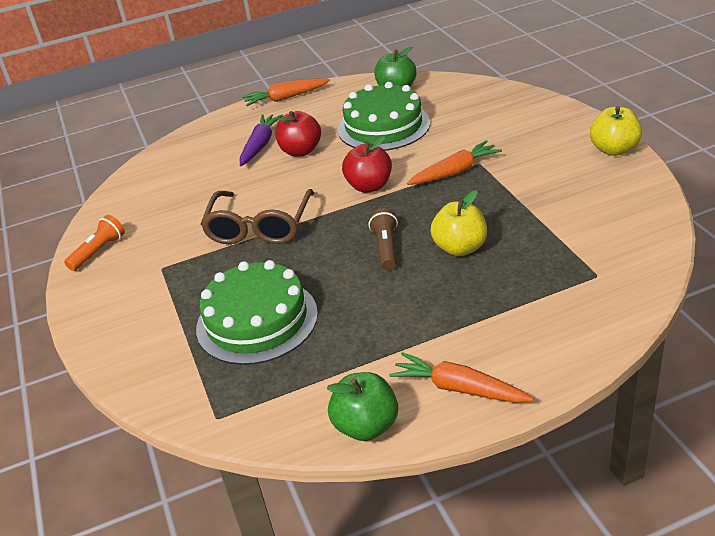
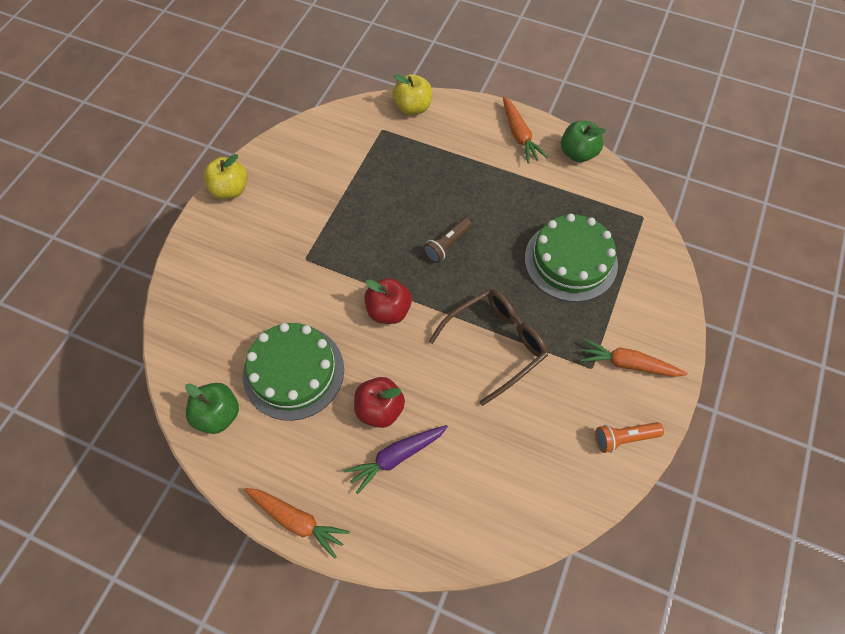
camera: 140 degrees left, 25 degrees up
orange carrot [407,140,502,185] -> orange carrot moved to [580,339,687,377]
yellow apple [431,190,487,256] -> yellow apple moved to [392,74,432,115]

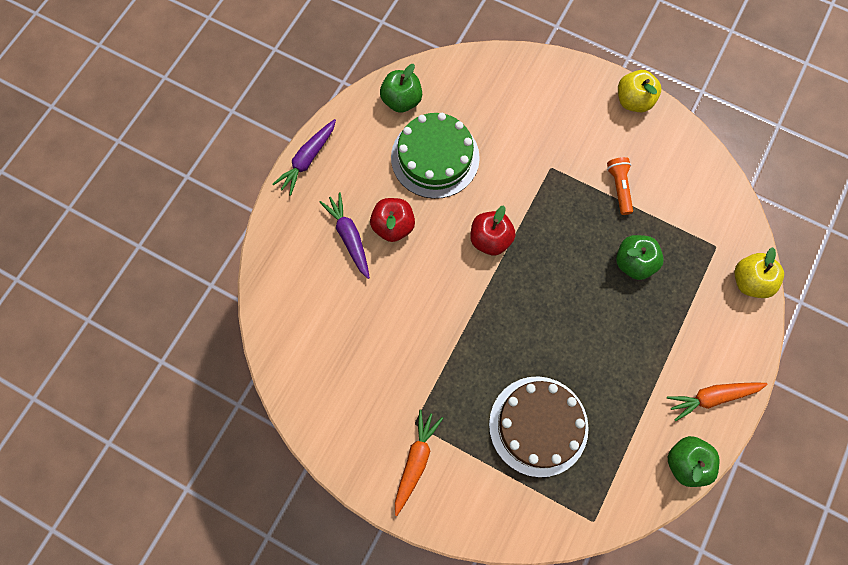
camera: 95 degrees right, 10 degrees up
orange carrot [244,488,350,558] -> purple carrot [272,119,336,196]
brown flashlight [423,218,472,263] -> none
brown glasses [429,289,548,406] -> none
green cake [525,214,618,302] -> brown cake [489,376,589,477]
orange flashlight [595,422,664,453] -> orange flashlight moved to [607,157,633,215]
none -> green apple [616,235,664,280]

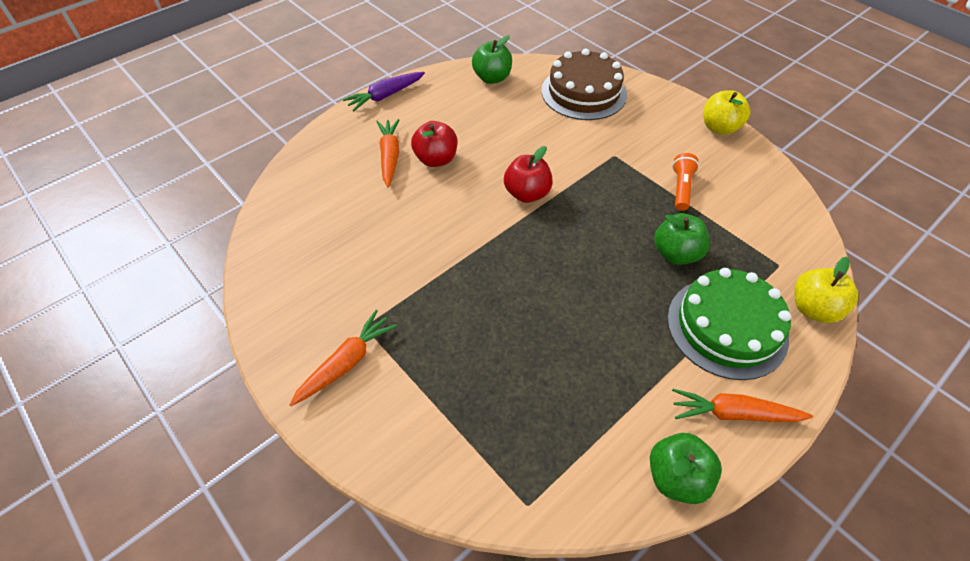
camera: 20 degrees right, 20 degrees down
purple carrot [319,192,370,279] -> orange carrot [376,119,399,187]
green cake [391,113,480,199] -> green cake moved to [667,268,791,380]
brown cake [489,376,589,477] -> brown cake moved to [541,49,627,120]

